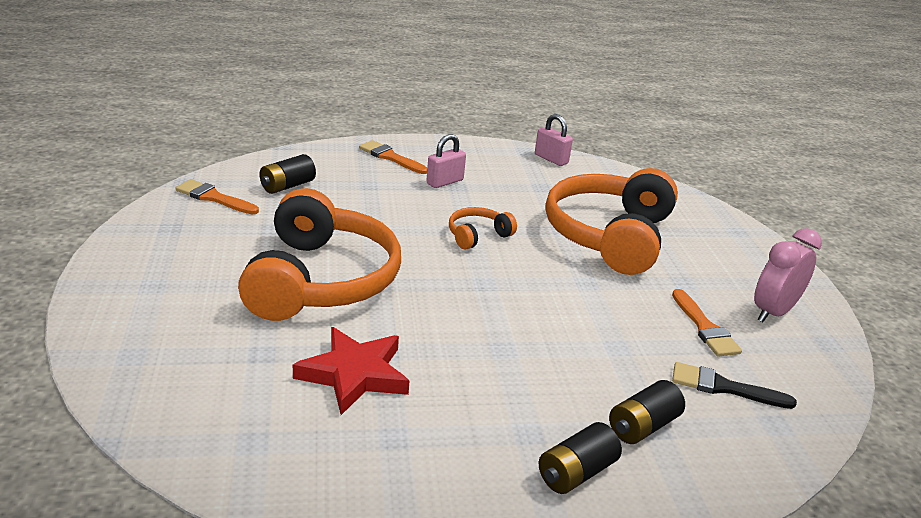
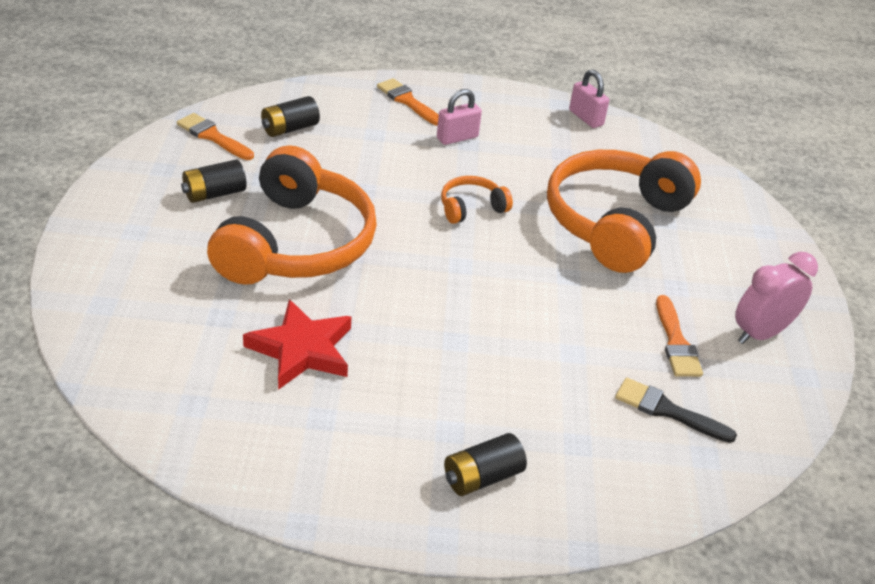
camera: 10 degrees right, 10 degrees up
black battery [609,380,685,444] -> black battery moved to [181,160,247,203]

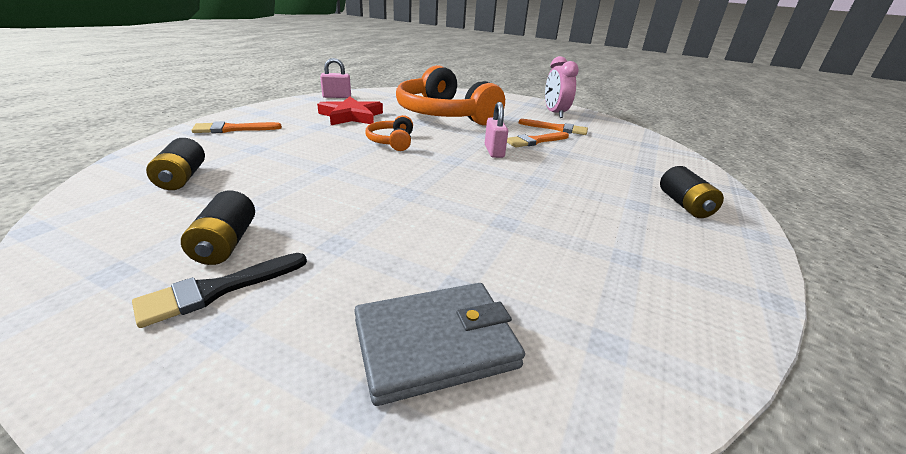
camera: 65 degrees left, 10 degrees down
orange brush [177,113,254,160] -> orange brush moved to [507,132,569,148]
orange headphones [207,145,377,285] -> none
red star [243,299,351,390] -> red star moved to [317,97,383,125]
pink padlock [437,89,482,145] -> pink padlock moved to [485,102,508,158]
black brush [615,378,737,443] -> black brush moved to [132,253,307,328]
none -> grey wallet [354,283,525,406]

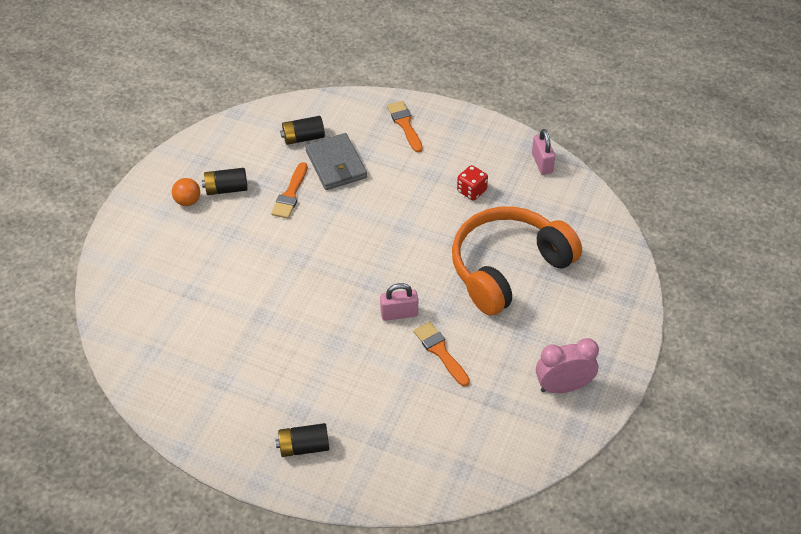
camera: 90 degrees right, 20 degrees up
black brush [132,253,307,328] -> orange ball [172,178,200,206]
red star [317,97,383,125] -> red dice [457,165,488,200]
grey wallet [354,283,525,406] -> grey wallet moved to [305,133,367,190]
orange headphones [365,115,413,151] -> none
orange brush [519,119,588,135] -> orange brush moved to [271,162,307,219]

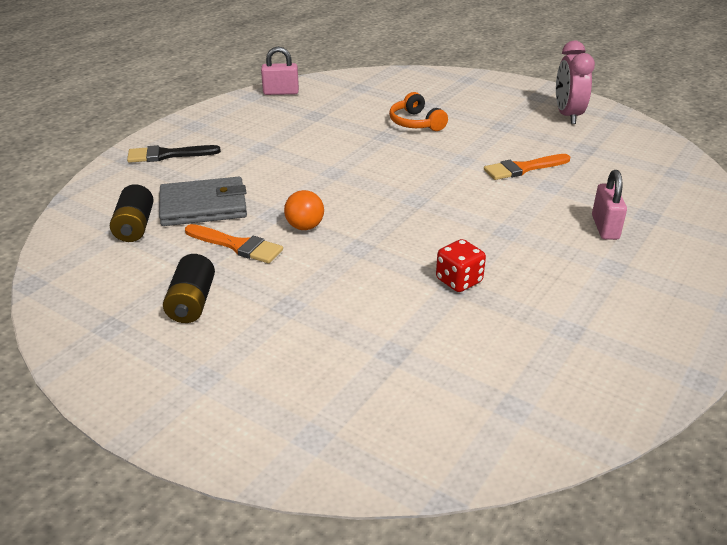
camera: 80 degrees left, 15 degrees down
orange ball [172,178,200,206] -> orange ball moved to [284,190,324,230]
black battery [276,423,329,457] -> none
pink padlock [380,283,418,321] -> pink padlock moved to [592,170,627,240]
orange brush [387,101,423,153] -> black brush [127,145,221,163]
orange headphones [452,206,582,316] -> orange headphones [389,92,448,131], size x0.44
red dice [457,165,488,200] -> red dice moved to [436,239,486,292]

